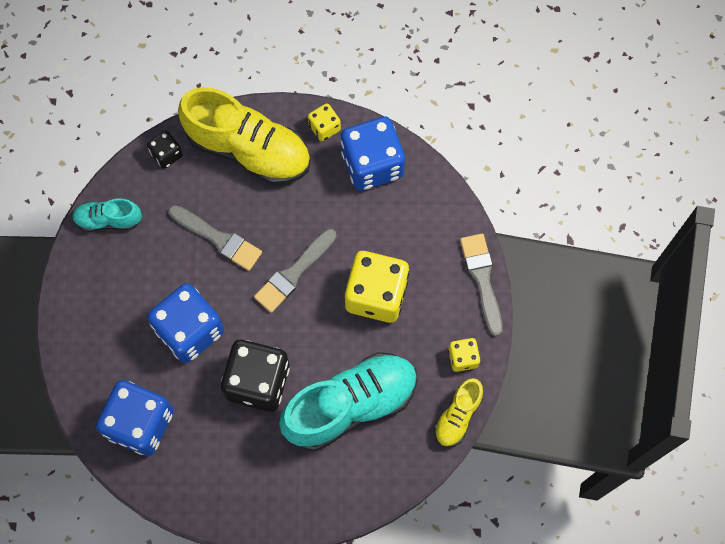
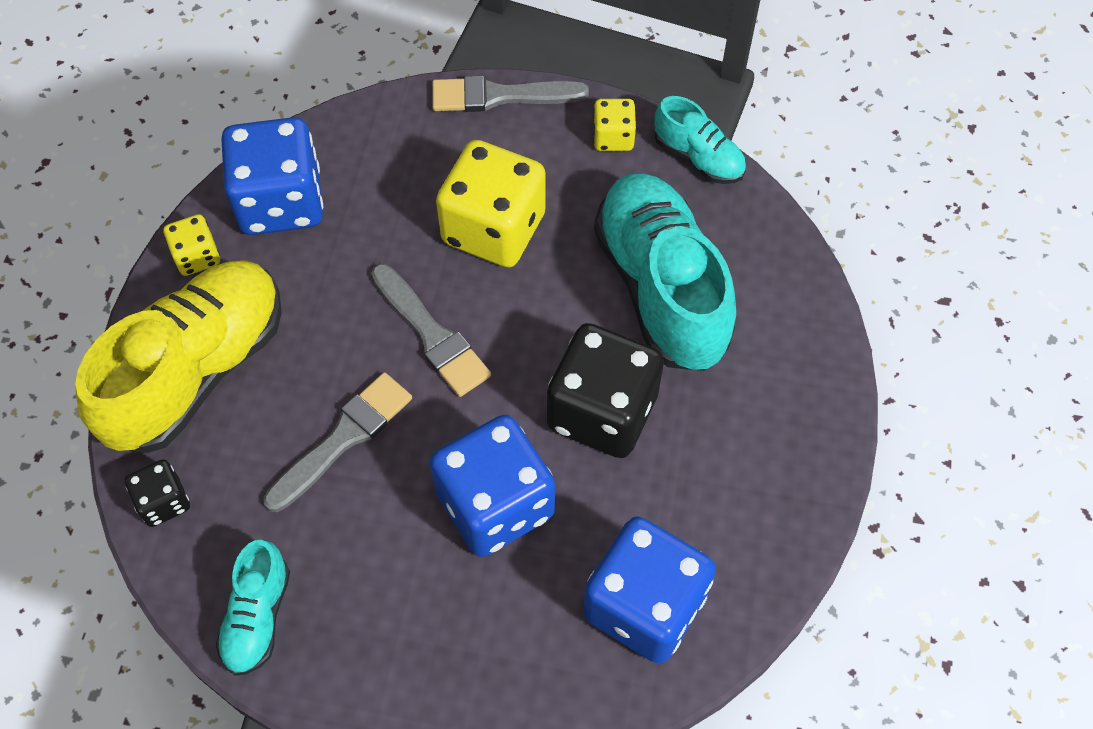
camera: 80 degrees left, 10 degrees down
yellow shoe [434,378,483,447] -> turquoise shoe [655,96,746,184]

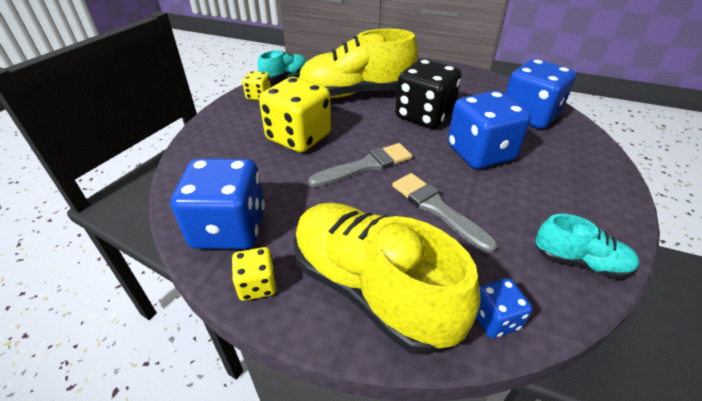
camera: 80 degrees left, 20 degrees down
black dice [125,460,190,527] -> blue dice [476,278,532,338]
grey brush [432,76,589,112] -> none
turquoise shoe [594,173,736,371] -> yellow shoe [298,29,418,98]

